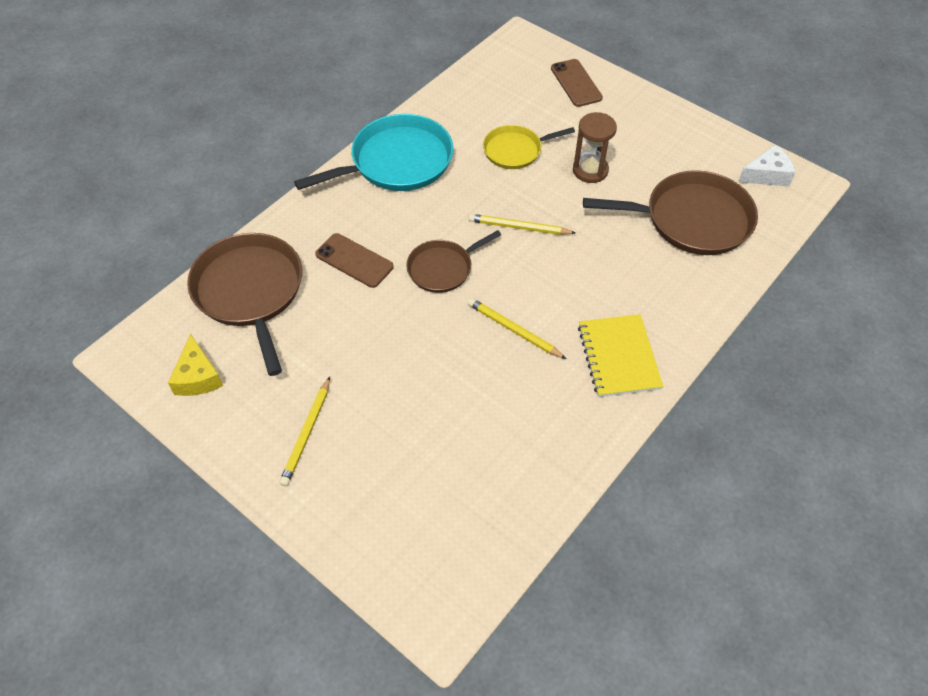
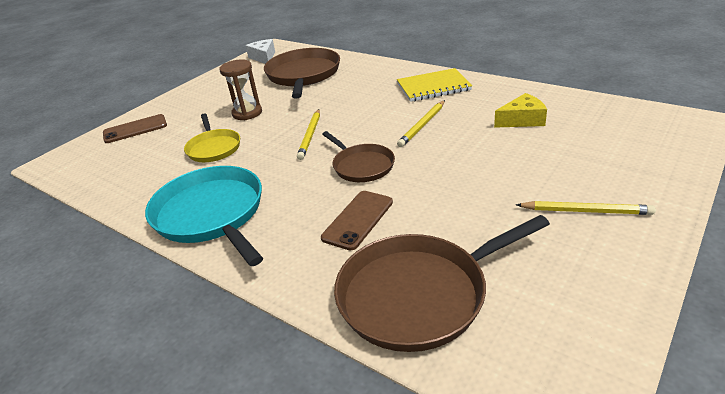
camera: 90 degrees left, 20 degrees down
yellow cheese [168,334,223,396] -> yellow cheese moved to [494,93,547,128]

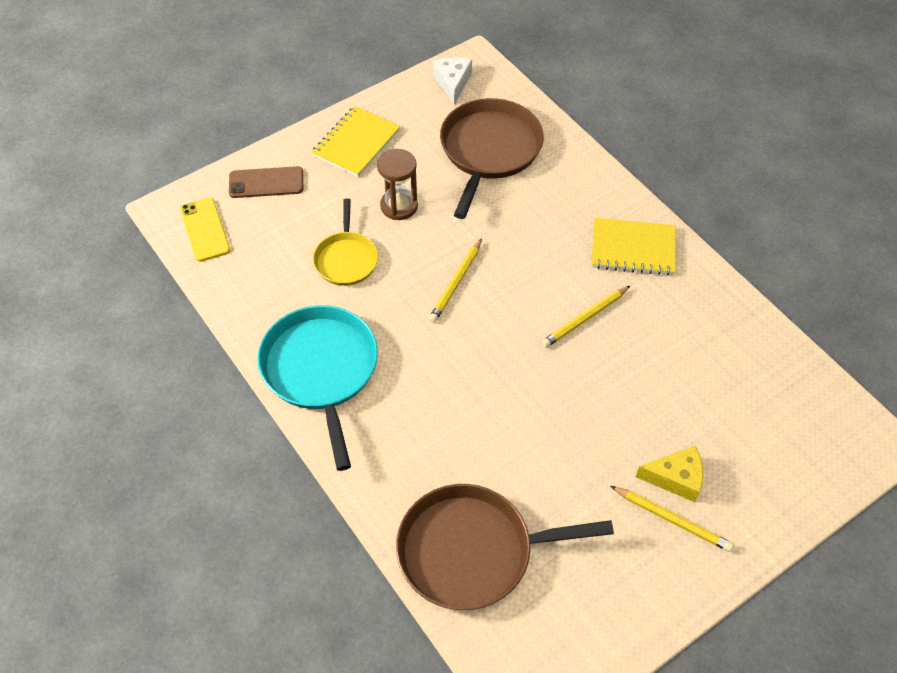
camera: 15 degrees right, 20 degrees up
brown phone [321,191,393,251] -> none
brown pan [322,131,395,182] -> none
yellow cheese [494,93,547,128] -> yellow cheese moved to [636,446,703,502]
none -> yellow phone [180,198,230,262]
none -> yellow notebook [311,106,400,177]

